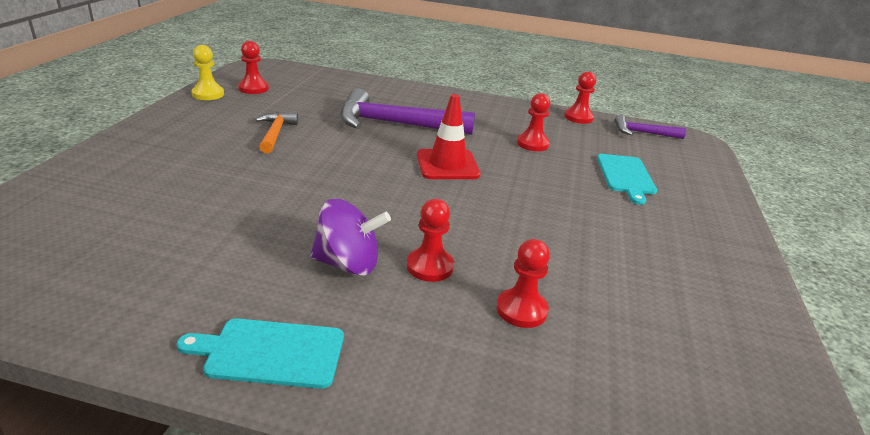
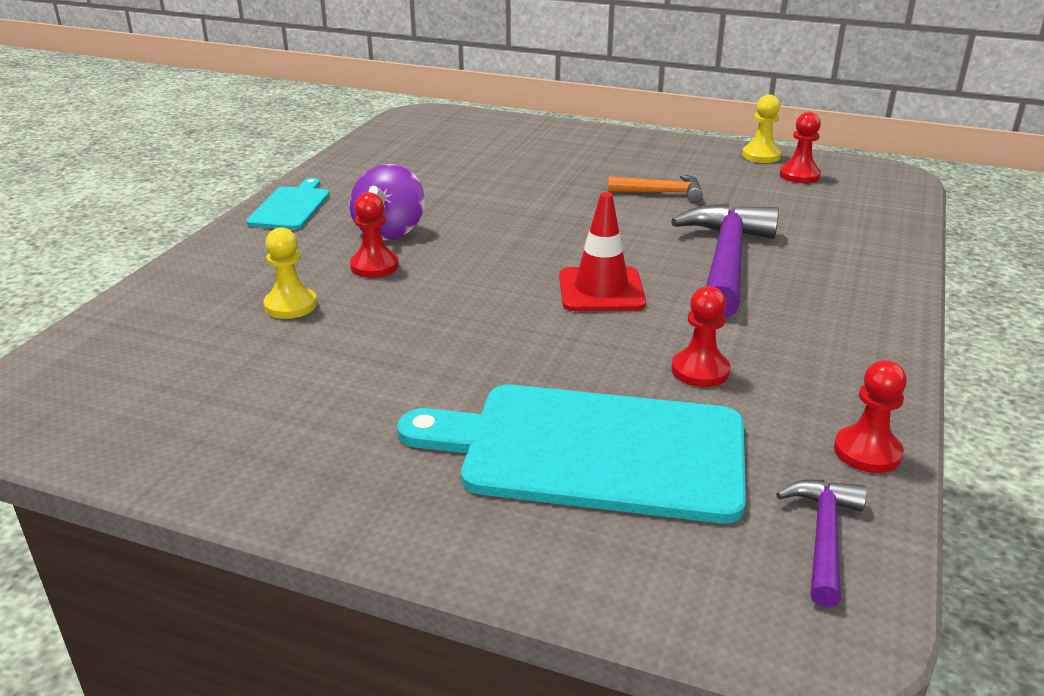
camera: 100 degrees right, 0 degrees up
red pawn [497,239,550,328] -> yellow pawn [263,227,317,319]
turquoise cutting board [597,154,657,205] -> turquoise cutting board [397,385,746,523], size x1.96

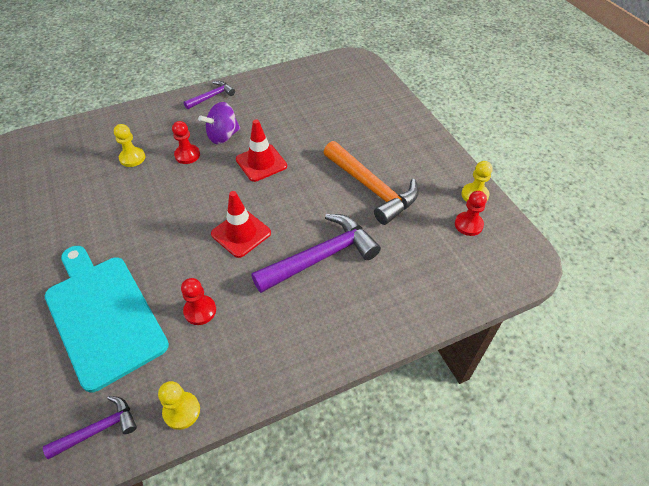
camera: 45 degrees right, 20 degrees up
turquoise cutting board [246,178,329,230] -> purple hammer [184,81,235,109]
orange hammer [608,174,703,202] -> orange hammer [323,141,419,225], size x1.88
red pawn [834,360,907,473] -> yellow pawn [158,381,200,430]
none -> red traffic cone [236,119,287,182]

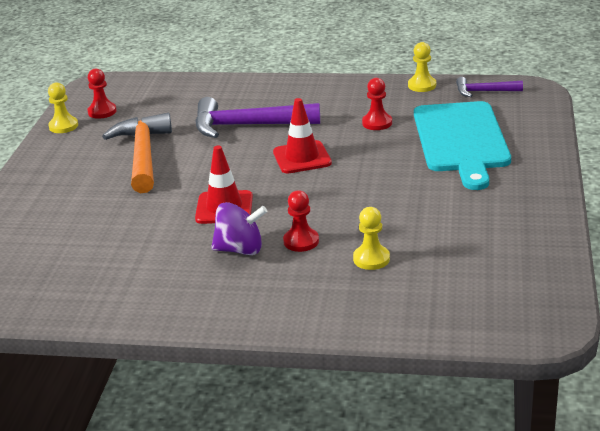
camera: 145 degrees left, 20 degrees down
purple hammer [184,81,235,109] -> none

